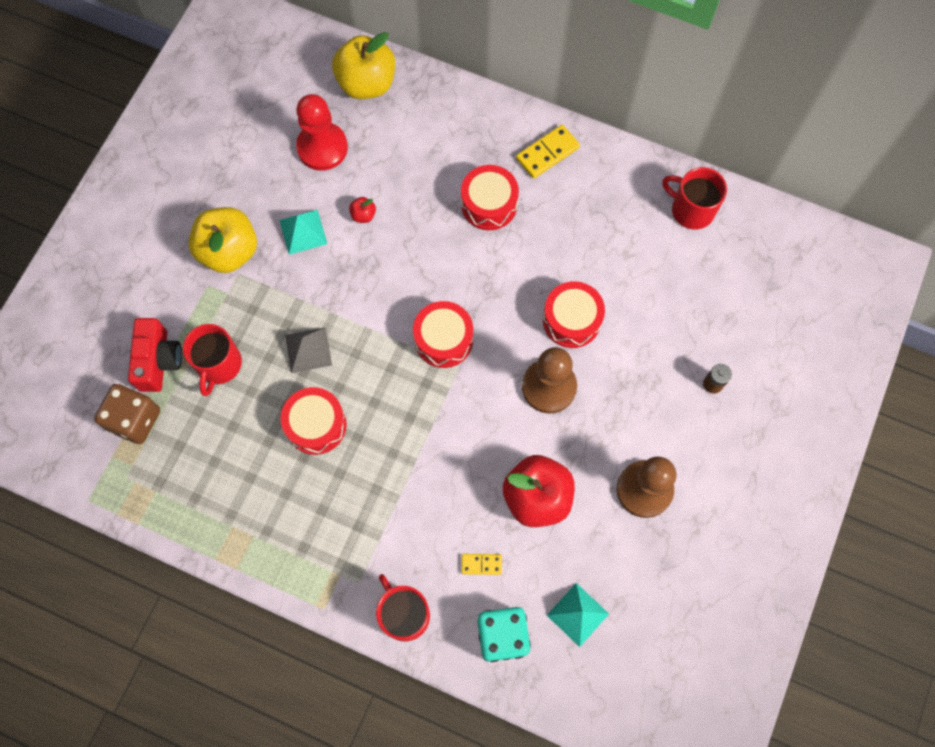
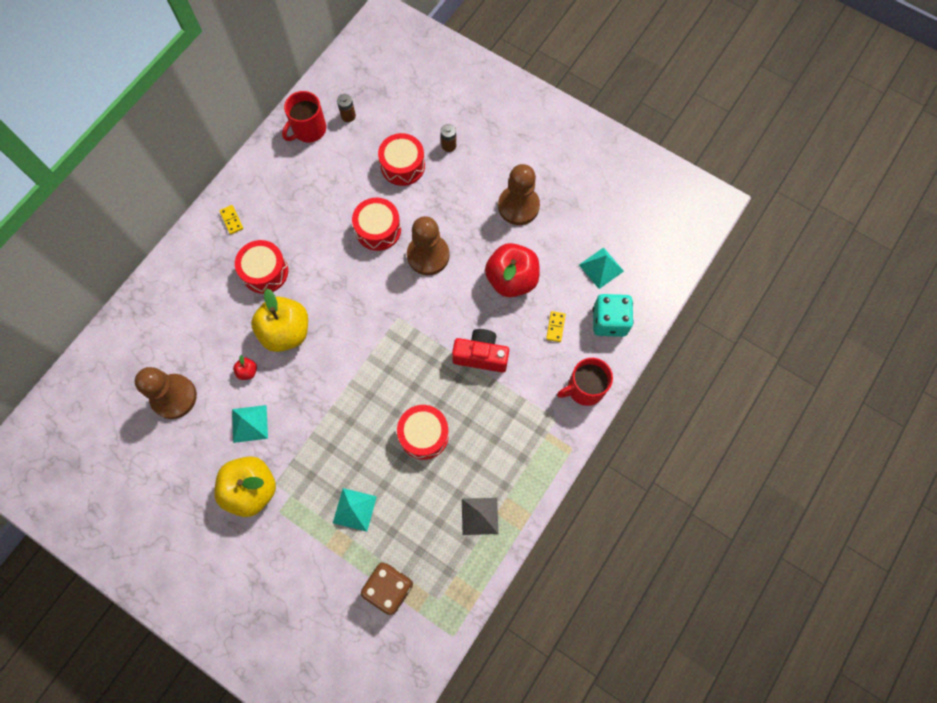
camera: 80 degrees left, 0 degrees up
red camera [128,318,182,392] -> red camera moved to [452,329,509,373]
red mug [183,324,242,396] -> turquoise pyramid [333,488,377,532]
grey pyramid [285,327,332,373] -> grey pyramid moved to [462,498,499,535]
red pawn [296,94,348,171] -> brown pawn [135,367,197,419]
yellow apple [332,32,395,99] -> yellow apple moved to [251,289,308,352]
red drum [413,301,473,368] -> red drum moved to [378,133,425,186]
yellow domino [516,125,580,179] -> yellow domino [219,205,243,234], size x0.59
none -> brown battery [337,94,356,122]

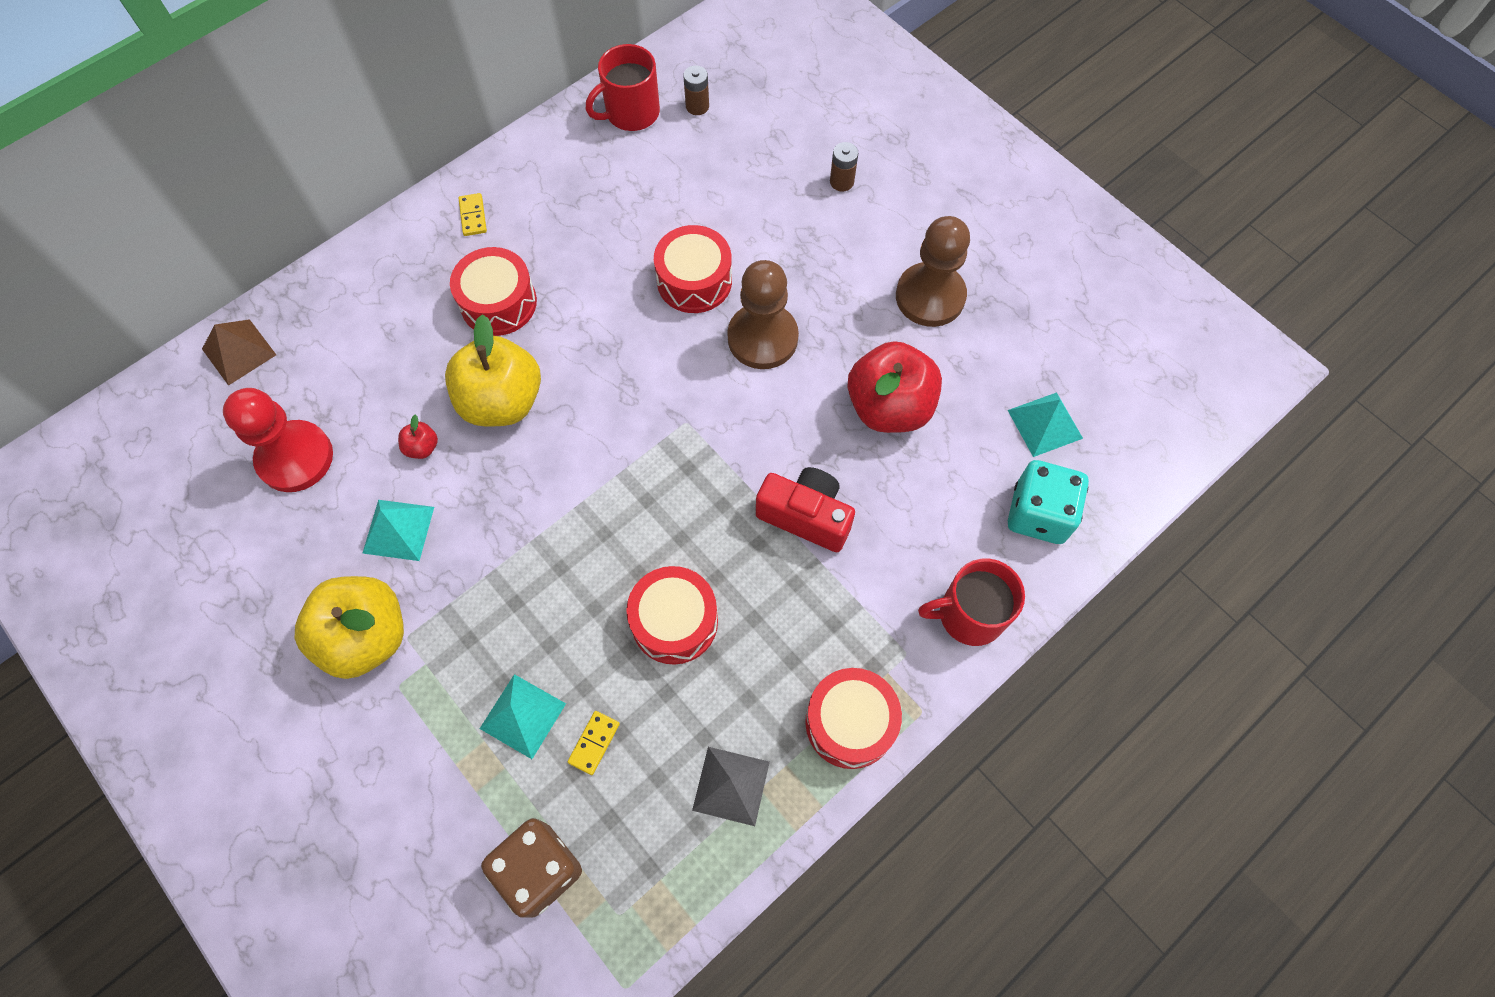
camera: 15 degrees right, 5 degrees down
brown pawn [135,367,197,419] -> red pawn [223,388,333,492]
red drum [378,133,425,186] -> red drum moved to [805,668,902,769]
yellow domino [546,311,566,342] -> yellow domino moved to [568,711,620,775]
none -> brown pyramid [202,319,276,386]

